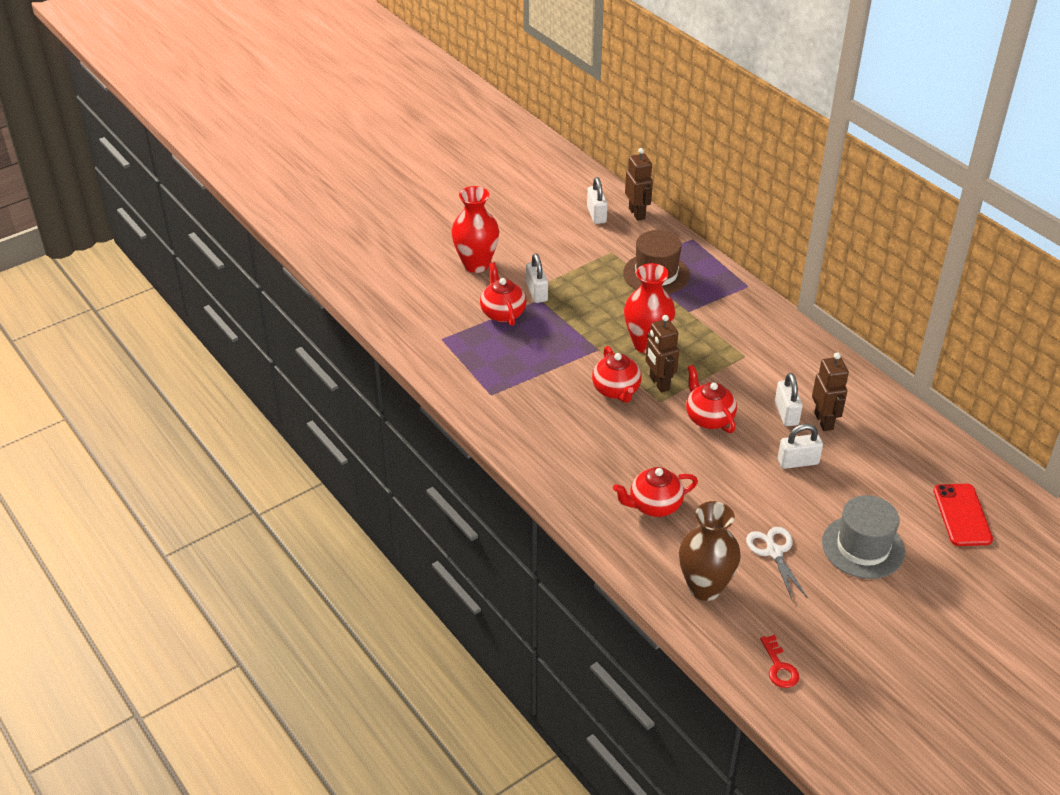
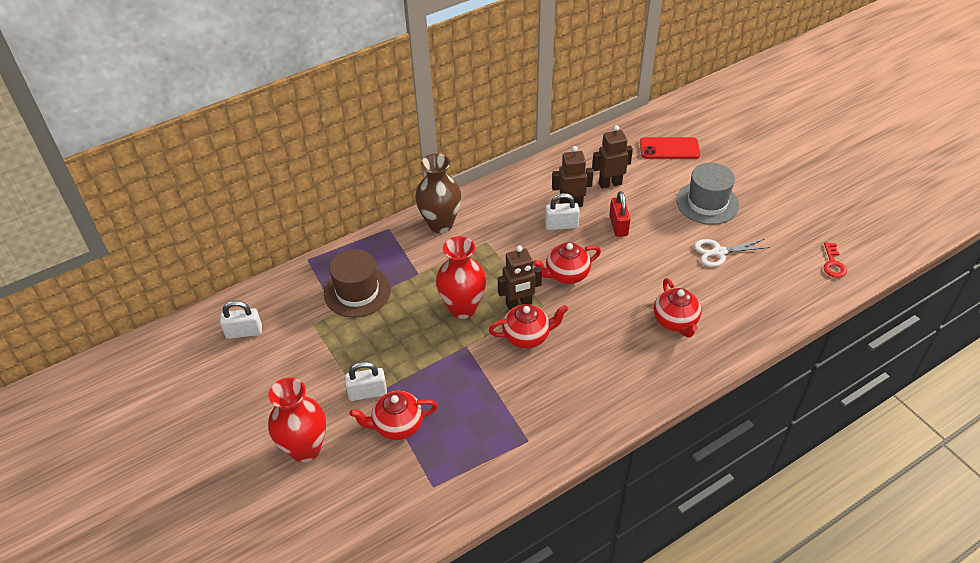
camera: 85 degrees left, 5 degrees up
brown robot [625,148,653,221] -> brown robot moved to [592,125,633,189]
brown vase [679,501,741,601] -> brown vase moved to [415,153,461,233]
red key [760,635,799,688] -> red key turned 105 degrees clockwise [824,242,847,278]
white padlock [778,424,823,469] -> red padlock [609,191,630,237]

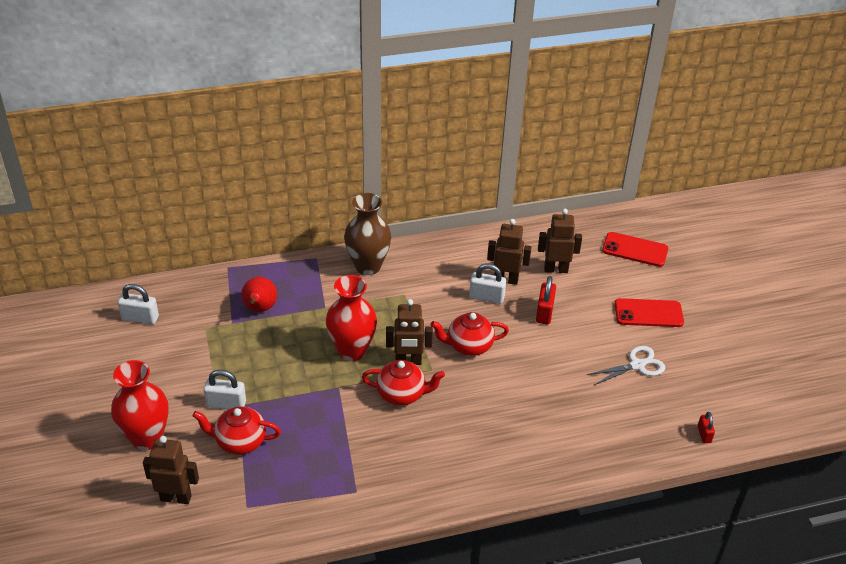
camera: 15 degrees right, 5 degrees down
brown hat [324,249,391,318] -> red pear [241,277,277,312]
red teapot [654,278,702,338] -> none
grey hat [676,163,739,225] -> red phone [615,298,684,327]
white scissors [694,239,770,267] -> white scissors turned 150 degrees clockwise [587,346,665,385]
red key [824,242,847,278] -> none
none -> brown robot [143,436,199,504]
none -> red padlock [698,412,715,443]

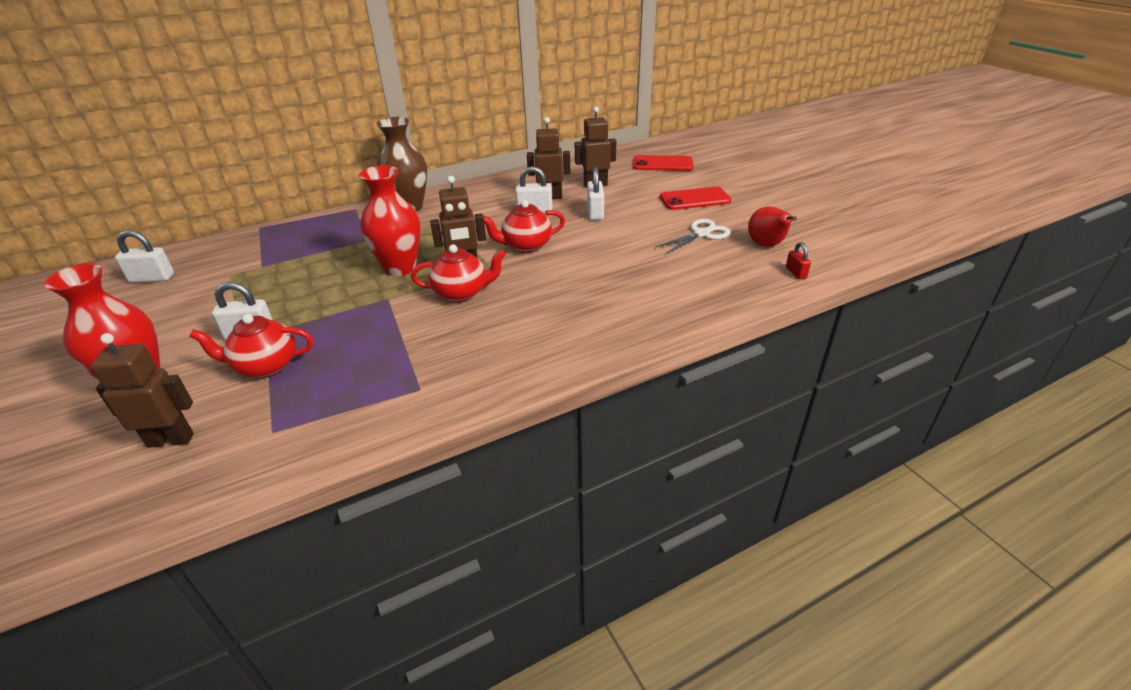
camera: 10 degrees left, 5 degrees down
red pear [241,277,277,312] -> red pear moved to [748,206,797,247]
red padlock [536,276,556,324] -> white padlock [587,167,604,220]

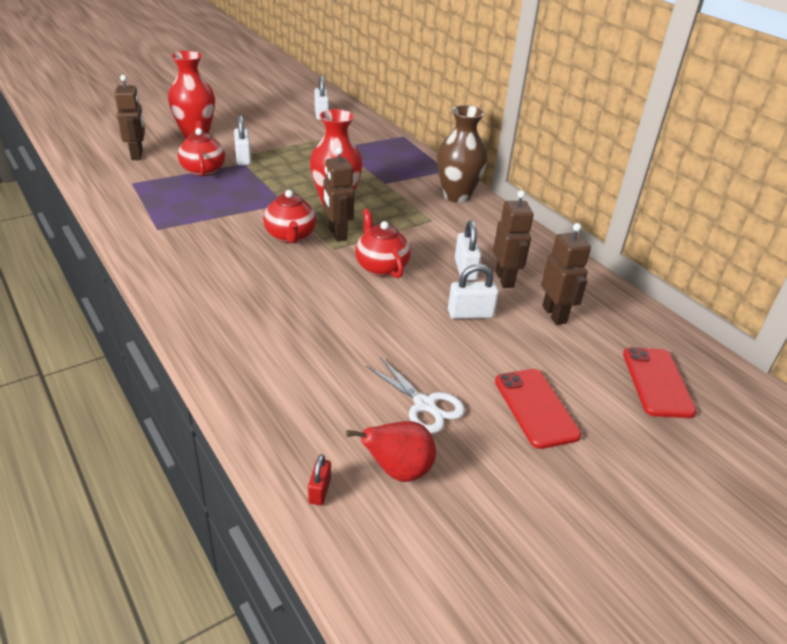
camera: 80 degrees right, 0 degrees up
red padlock [786,242,811,279] -> red padlock turned 60 degrees counterclockwise [308,454,331,505]

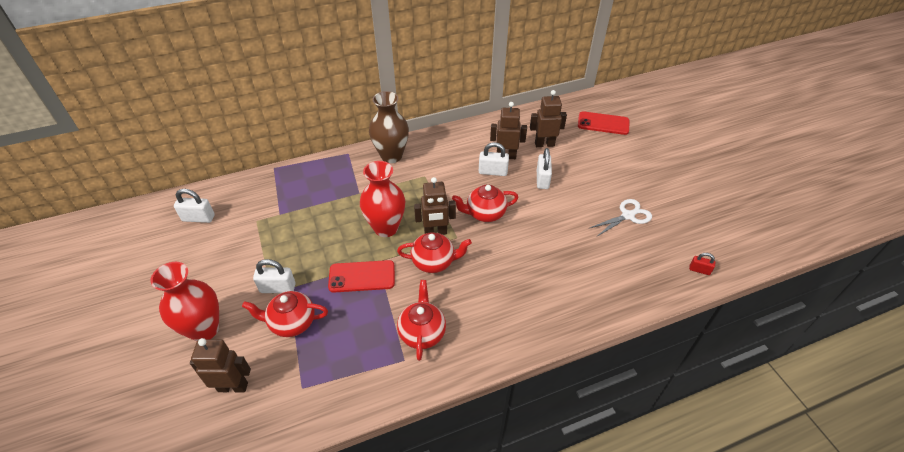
camera: 75 degrees left, 10 degrees up
red pear [346,421,436,482] -> none
red phone [495,369,582,449] -> red phone moved to [328,260,395,293]
none -> red teapot [397,280,446,361]

